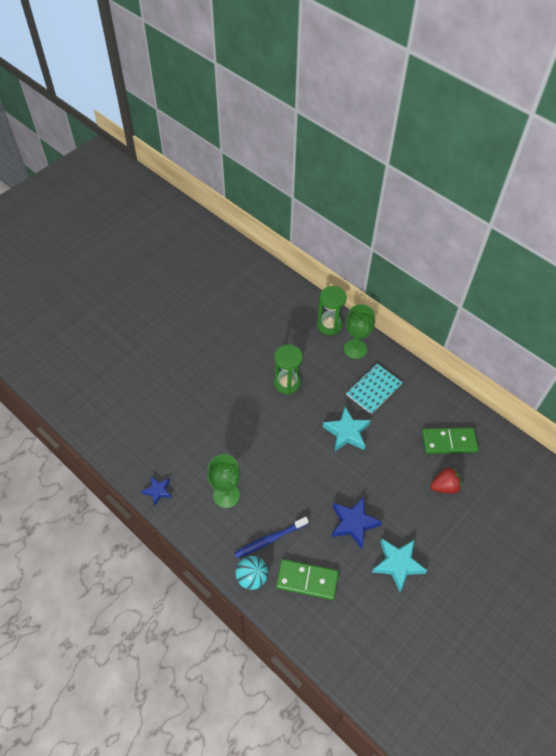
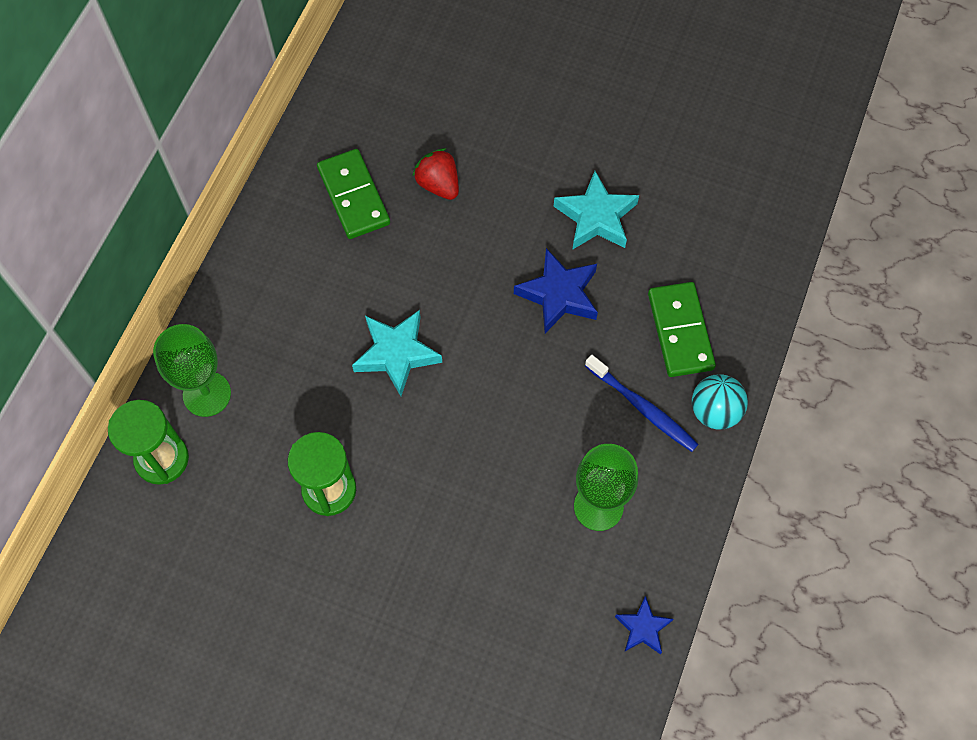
camera: 110 degrees left, 10 degrees up
turquoise notebook [346,364,403,414] -> none

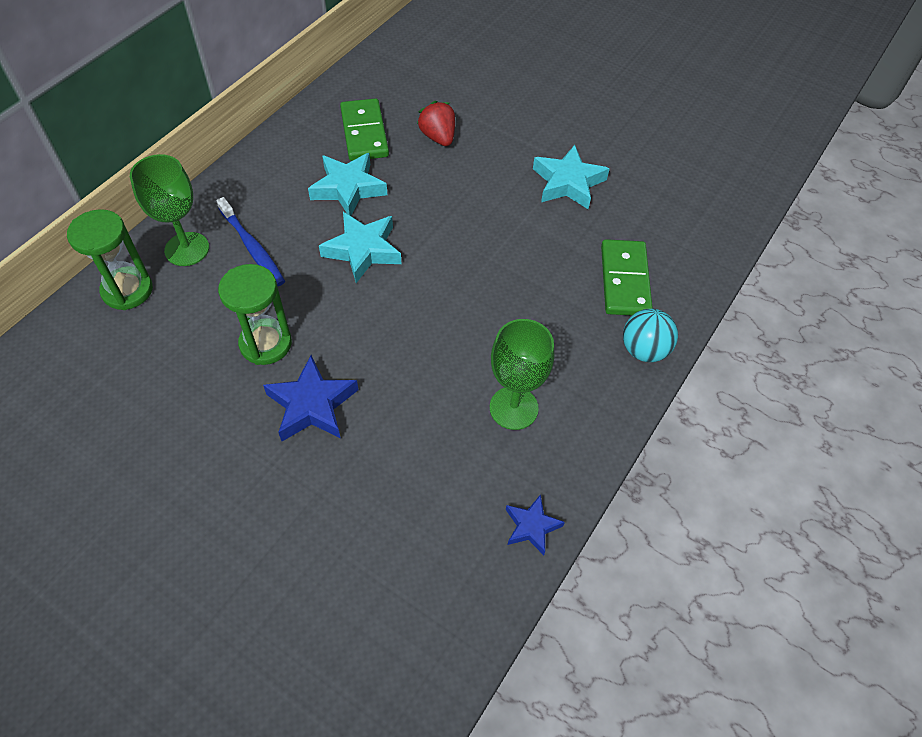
camera: 10 degrees right, 10 degrees down
blue star [514,248,598,333] -> blue star moved to [263,355,358,441]
blue toothbrush [585,355,699,452] -> blue toothbrush moved to [216,197,285,286]
none -> turquoise star [308,153,387,216]

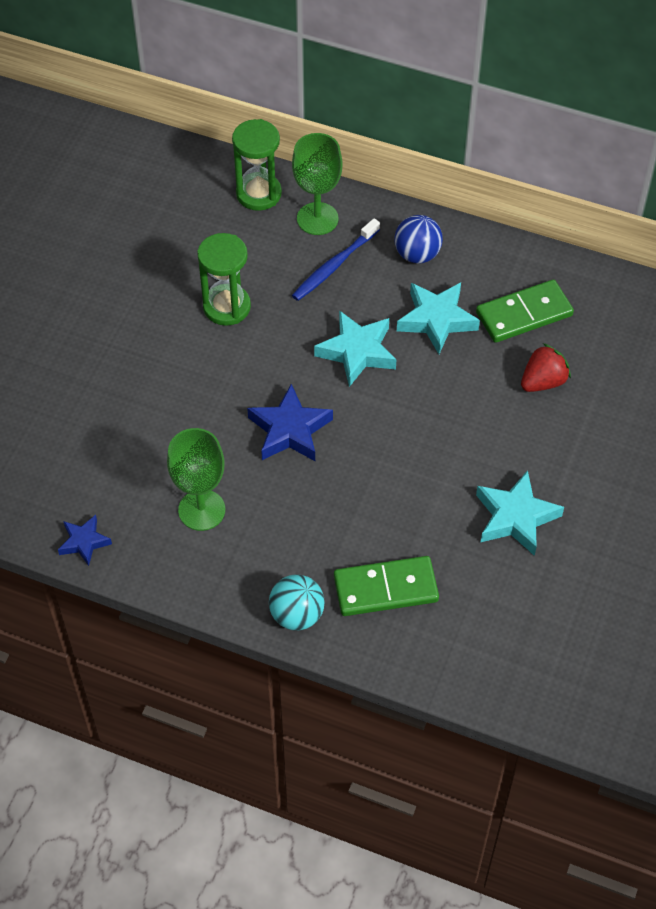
camera: 80 degrees right, 0 degrees up
blue star [263,355,358,441] -> blue star moved to [247,384,333,461]
none -> blue ball [394,215,443,264]

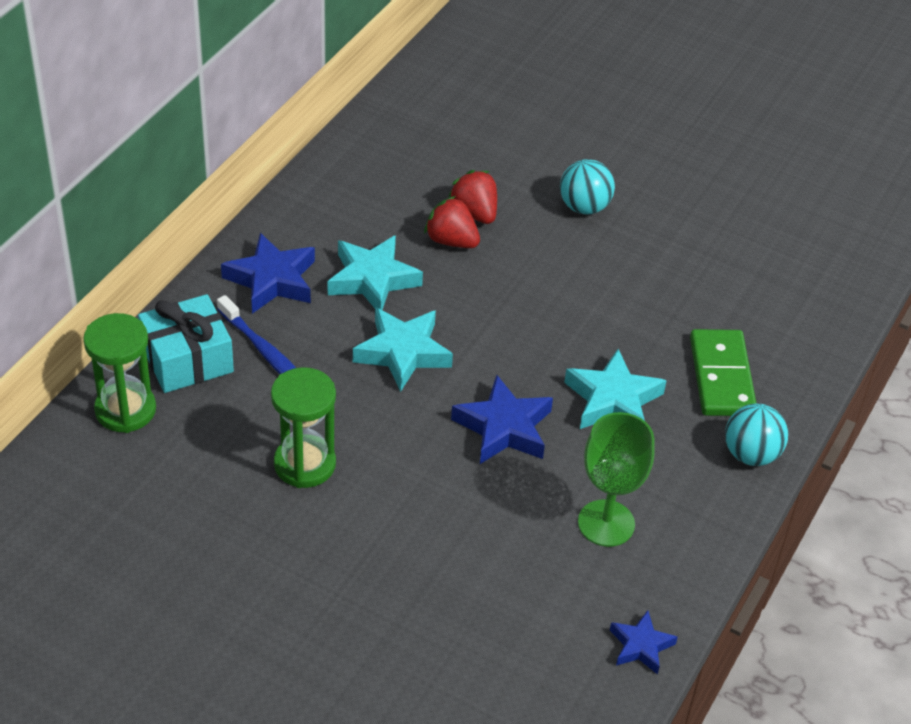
camera: 85 degrees left, 10 degrees down
green goblet [292,133,343,235] -> turquoise gift [138,294,234,393]
blue ball [394,215,443,264] -> blue star [221,233,315,314]
green domino [476,279,574,343] -> none
turquoise star [476,470,564,556] -> turquoise star moved to [564,349,667,429]
none -> red strawberry [424,196,480,248]
none -> turquoise ball [560,159,615,214]

